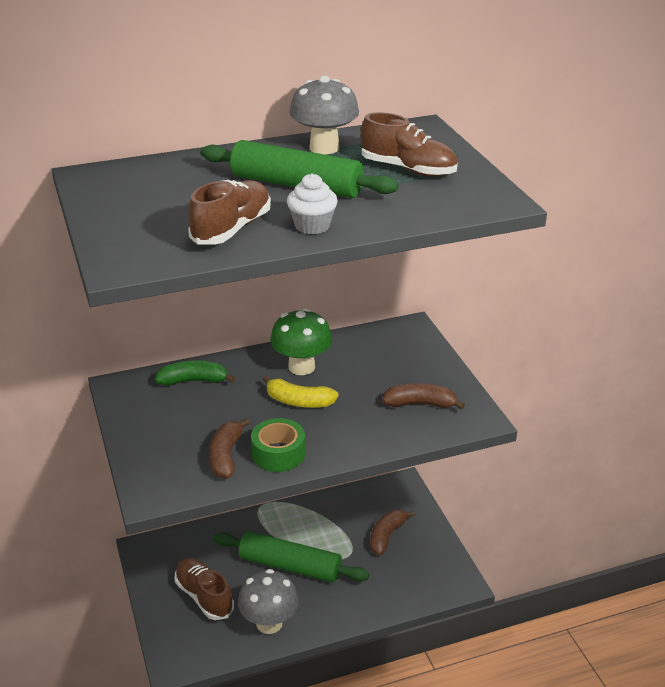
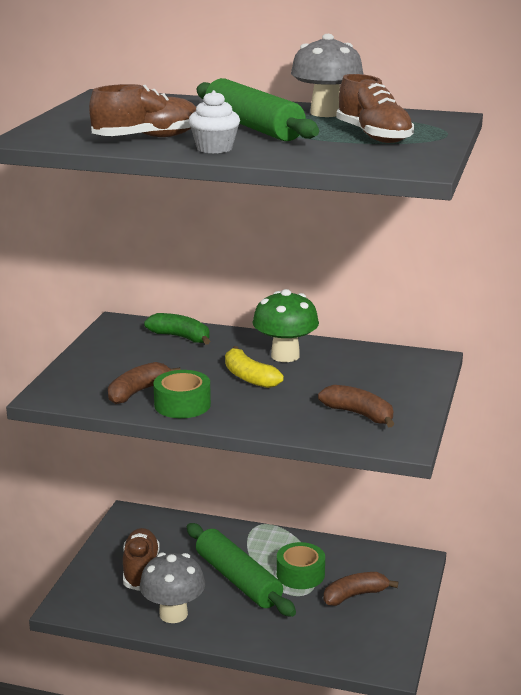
camera: 35 degrees right, 10 degrees down
none -> green tape [277,542,325,589]

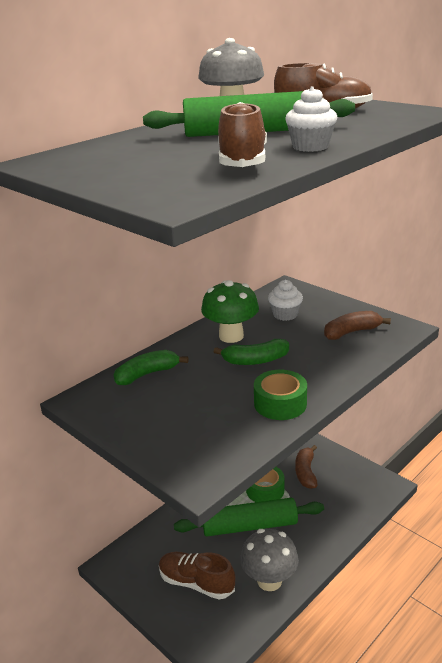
camera: 60 degrees left, 5 degrees up
brown banana [108,362,181,404] -> none
yellow banana [225,346,284,388] -> green banana [213,339,289,365]
none -> white cupcake [268,280,303,321]

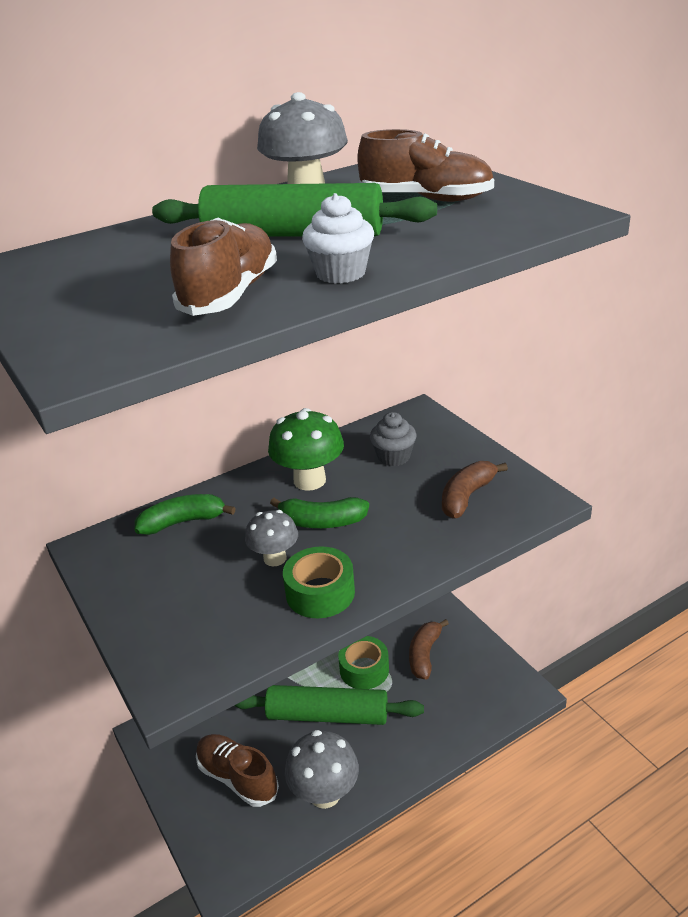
camera: 15 degrees right, 5 degrees up
white cupcake [268,280,303,321] -> grey cupcake [370,412,416,466]
brown banana [324,311,391,340] -> brown banana turned 45 degrees counterclockwise [442,461,508,519]
none -> grey mushroom [245,510,298,566]

